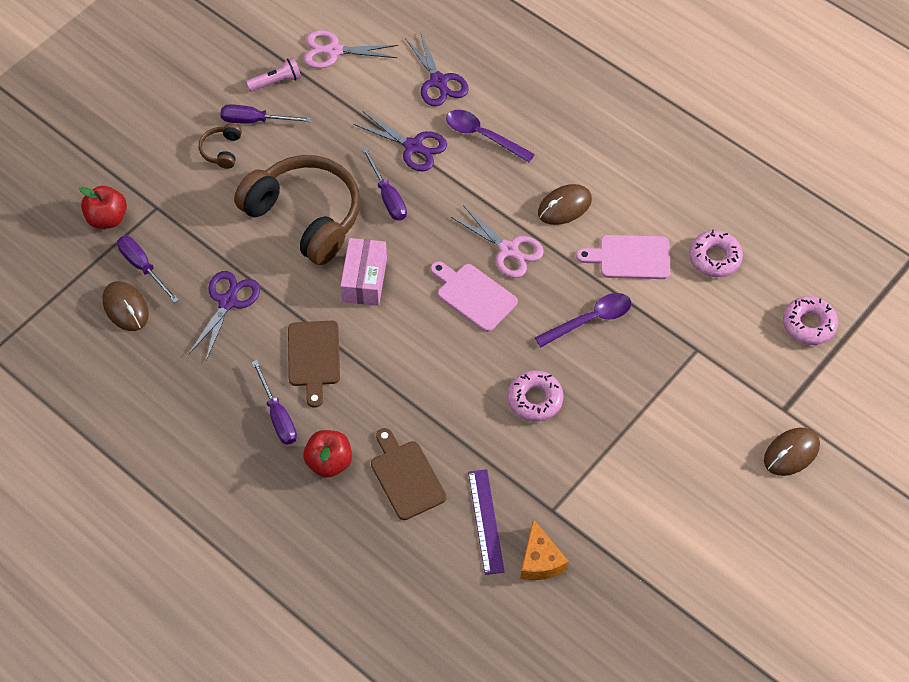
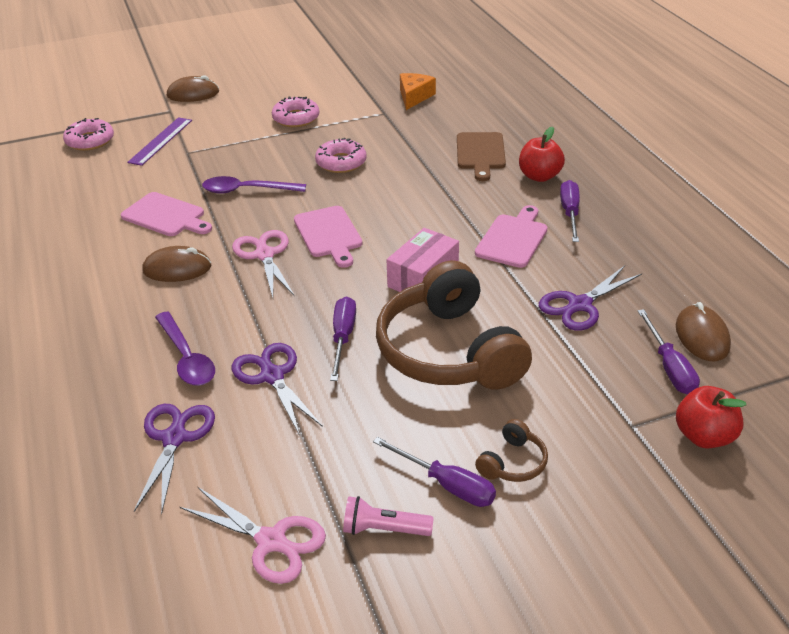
camera: 150 degrees left, 20 degrees down
brown cutting board [288,321,340,408] -> pink cutting board [475,205,547,268]
purple ruler [468,469,505,575] -> purple ruler moved to [127,117,192,166]
pink donut [689,229,743,277] -> pink donut moved to [272,96,319,127]

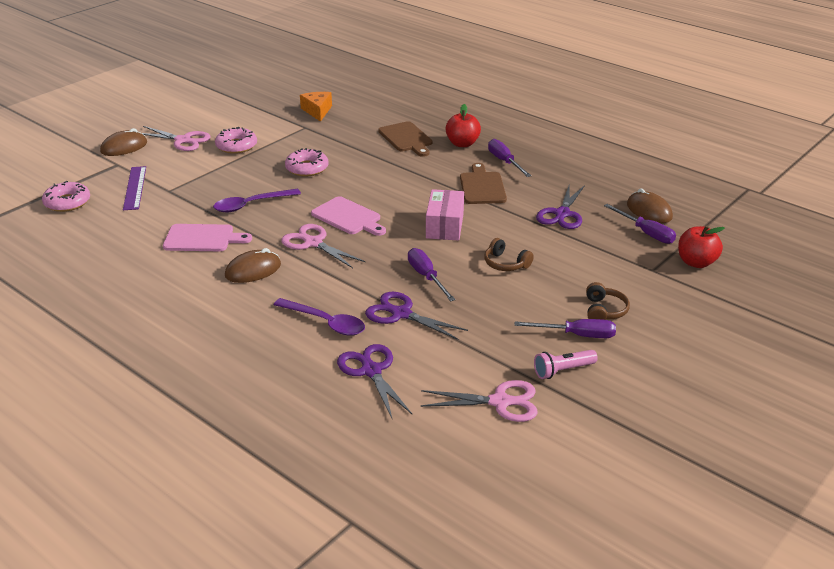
camera: 30 degrees left, 5 degrees down
brown headphones [376,260,532,390] -> brown headphones [484,238,534,271], size x0.41
pink cutting board [475,205,547,268] -> brown cutting board [460,163,507,204]
none -> pink scissors [142,126,211,151]

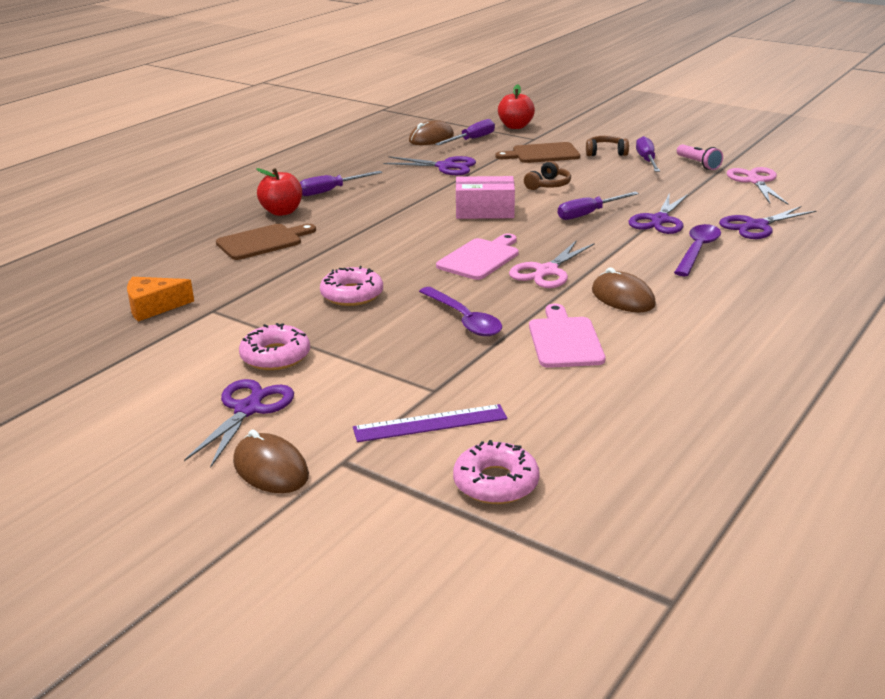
camera: 95 degrees left, 5 degrees down
pink scissors [142,126,211,151] -> purple scissors [184,379,294,468]
brown cutting board [460,163,507,204] -> brown cutting board moved to [495,142,580,163]

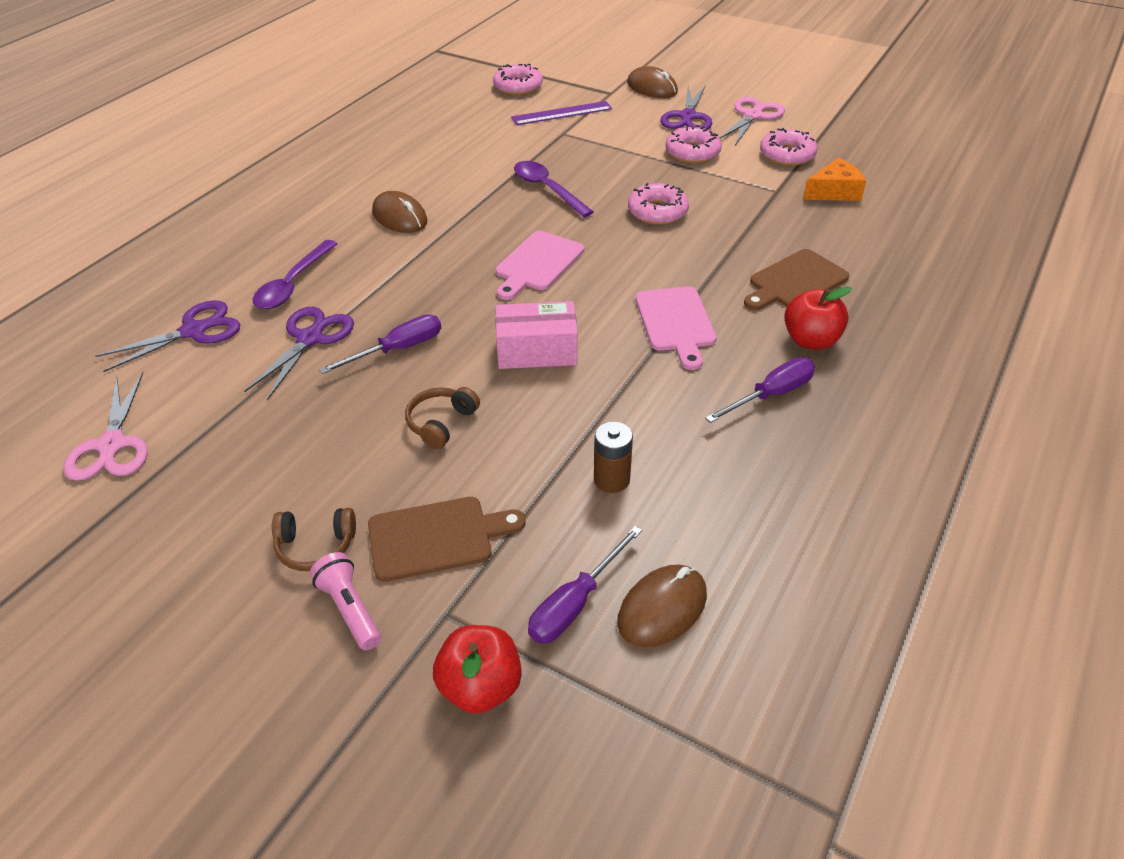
camera: 175 degrees right, 15 degrees up
purple scissors [383,156,476,175] -> brown battery [594,421,633,493]
pink scissors [509,240,595,288] -> pink scissors moved to [719,97,785,145]
pink cutting board [529,304,605,368] -> pink cutting board moved to [635,286,717,370]
purple screwdriver [636,136,660,172] -> none
pink flashlight [677,144,723,170] -> pink flashlight moved to [310,552,381,650]
none -> pink donut [760,128,817,166]

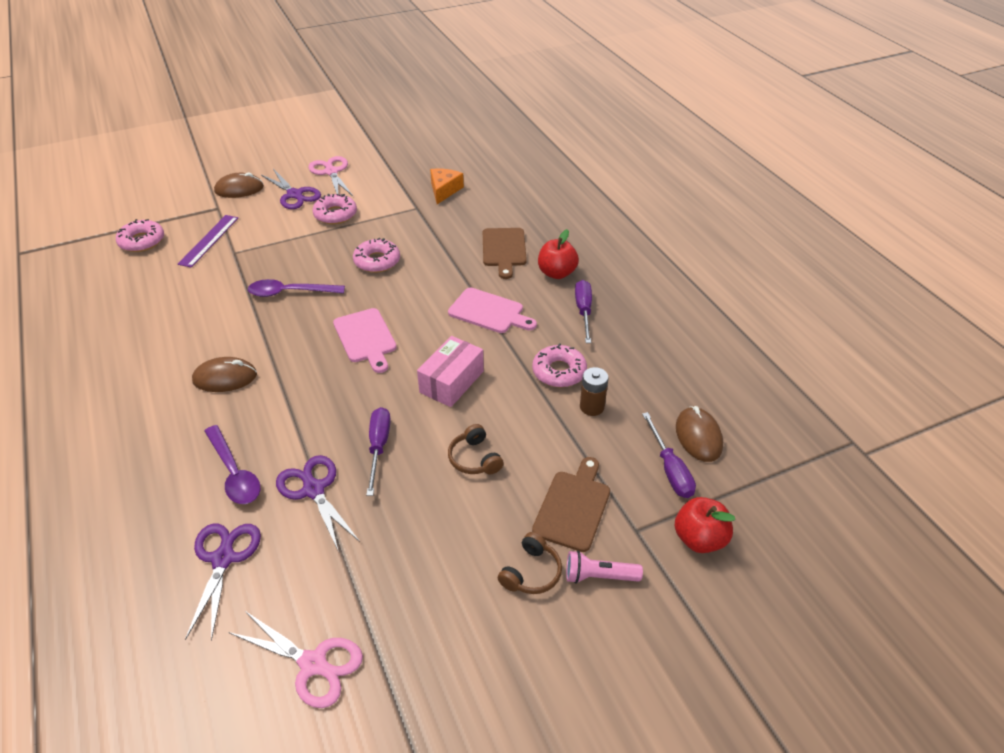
camera: 55 degrees left, 0 degrees up
pink donut [760,128,817,166] -> pink donut moved to [532,343,587,387]

